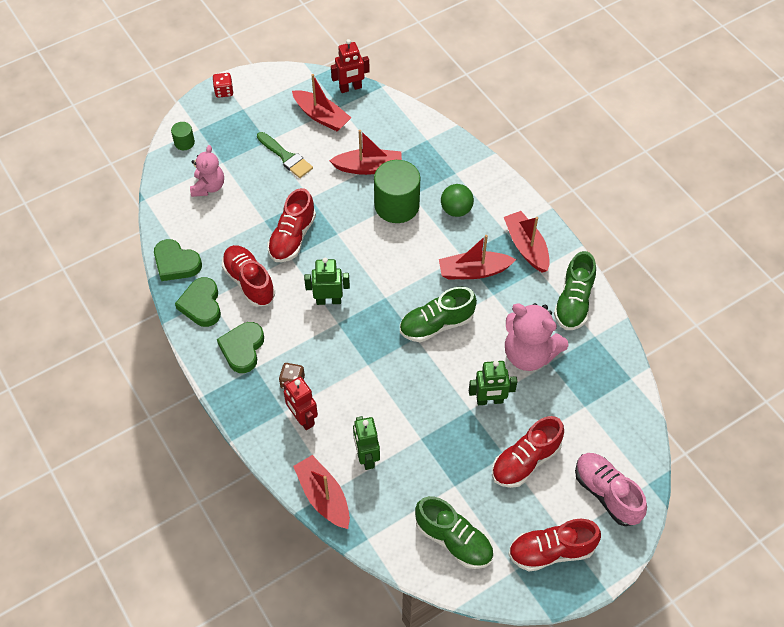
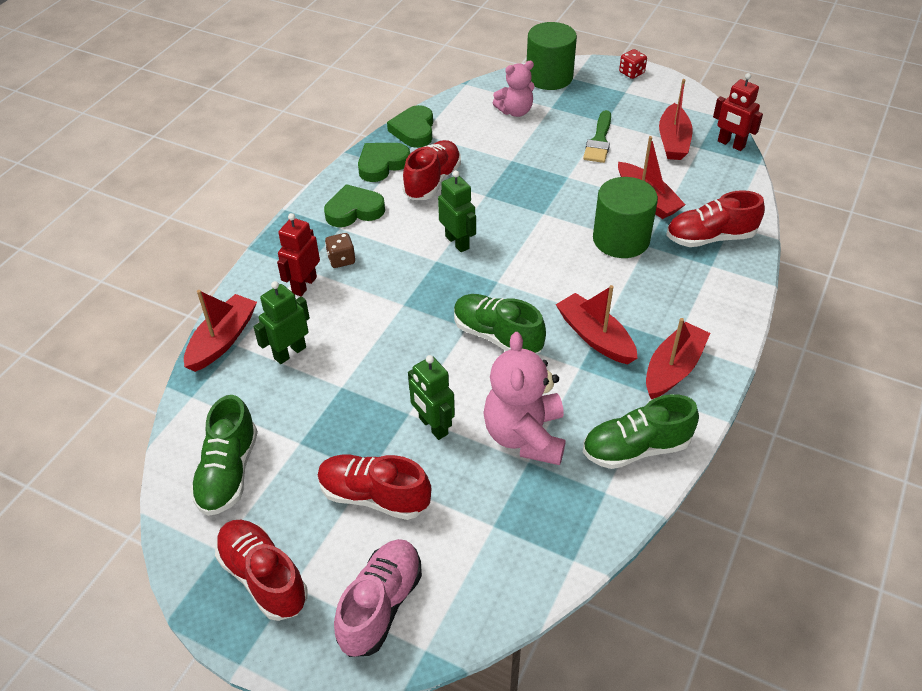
camera: 60 degrees right, 10 degrees down
green cylinder [171,122,195,150] -> green cylinder [527,22,577,90], size x2.13
red shoe [267,188,316,262] -> red shoe moved to [666,190,765,247]
green ball [441,184,474,217] -> none

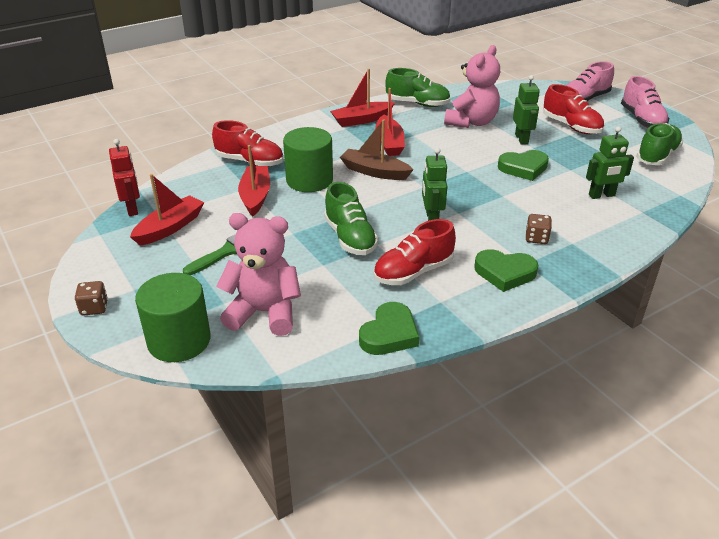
camera: 150 degrees left, 10 degrees down
red boat [184,290,257,372] -> none
red shoe [215,520,308,621] -> pink shoe [621,76,669,128]
red robot [277,213,320,296] -> none
green heart [358,143,410,182] -> green heart moved to [498,150,549,181]
green shoe [454,294,546,354] -> green shoe moved to [324,182,378,255]
pink teddy bear [493,61,535,117] -> pink teddy bear [216,213,301,336], size x1.56
red dice [619,49,647,79] -> brown dice [75,281,108,316]
none -> brown boat [340,119,414,180]

